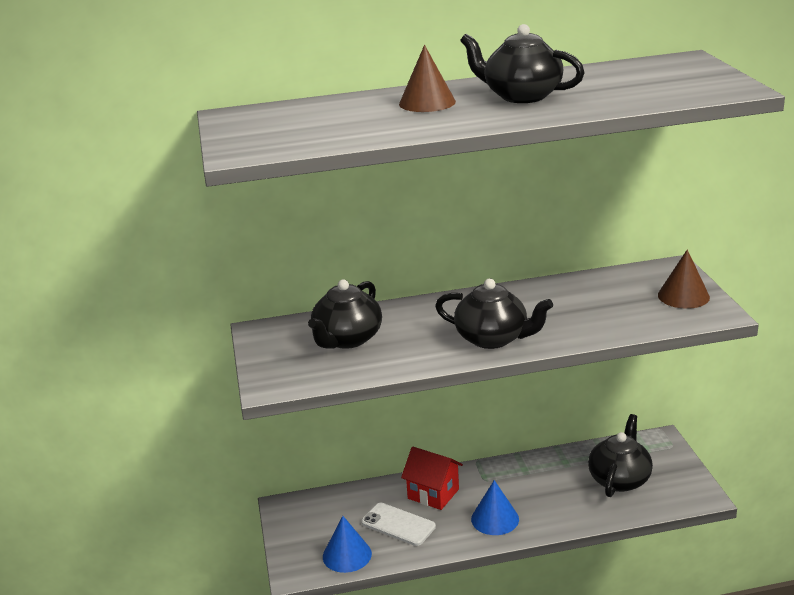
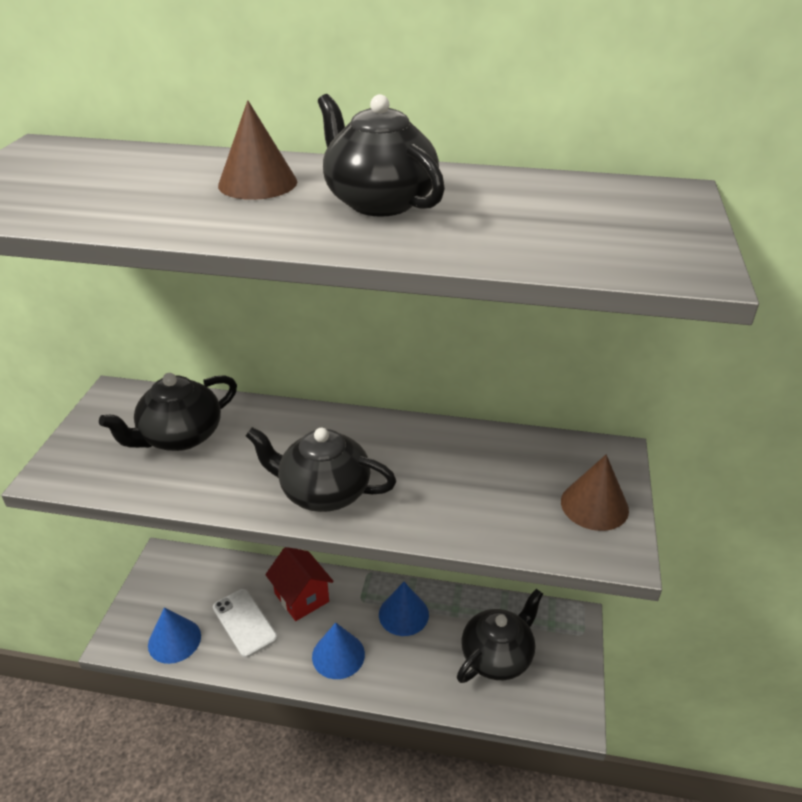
camera: 20 degrees right, 10 degrees up
black teapot [435,278,553,349] -> black teapot turned 150 degrees clockwise [246,427,396,512]
none -> blue cone [379,582,429,636]

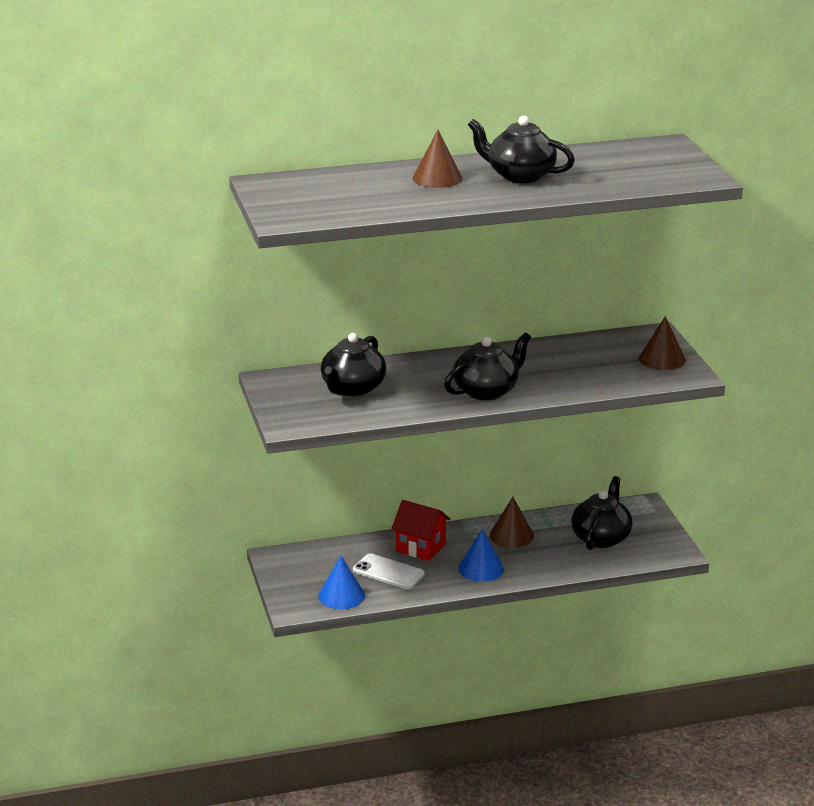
camera: 25 degrees left, 10 degrees down
black teapot [246,427,396,512] -> black teapot turned 150 degrees clockwise [444,332,531,401]
blue cone [379,582,429,636] -> brown cone [490,497,534,548]

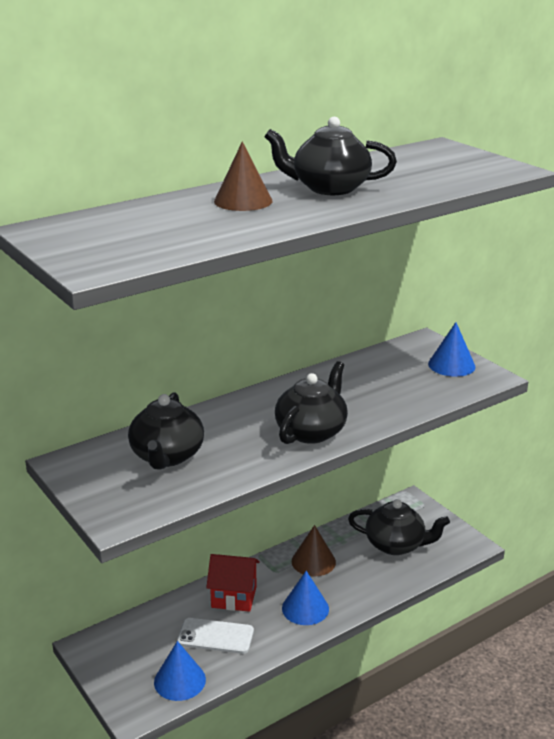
camera: 20 degrees left, 0 degrees up
black teapot [571,476,632,550] -> black teapot turned 105 degrees clockwise [348,499,450,555]
brown cone [639,316,686,370] -> blue cone [428,322,476,377]

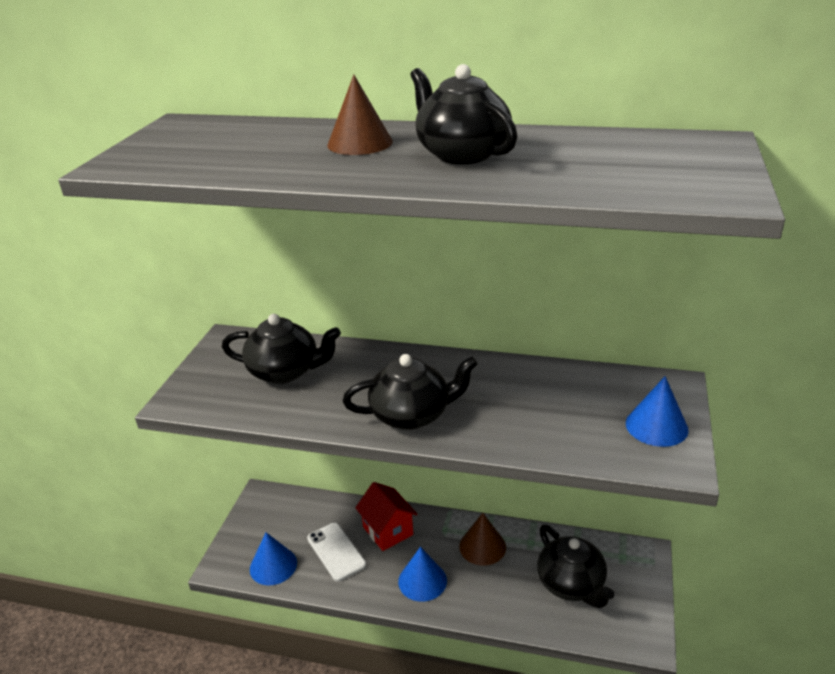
camera: 50 degrees right, 5 degrees up
black teapot [128,392,204,469] -> black teapot turned 135 degrees counterclockwise [222,314,341,384]

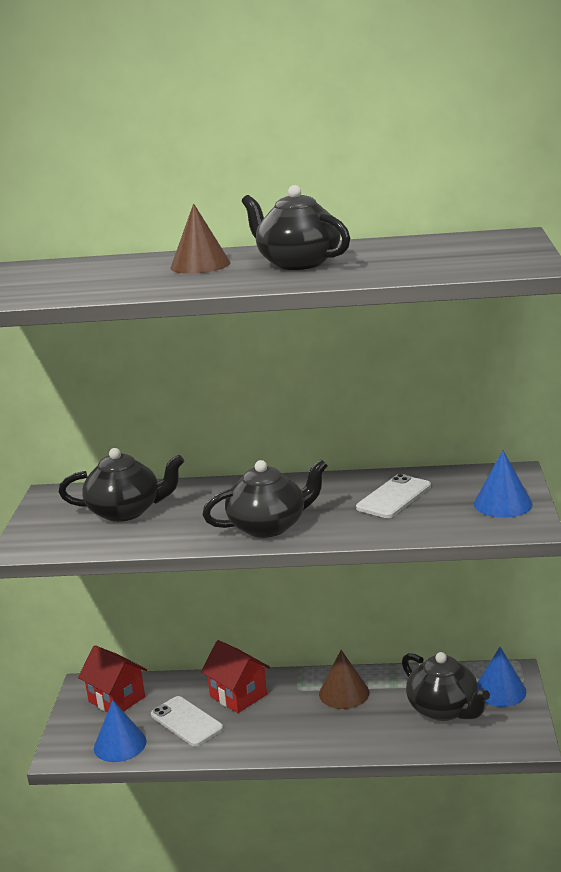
camera: 10 degrees left, 10 degrees down
blue cone [398,547,447,602] -> blue cone moved to [477,647,526,707]
none -> red house [78,645,147,712]
none -> white phone [356,474,431,518]

